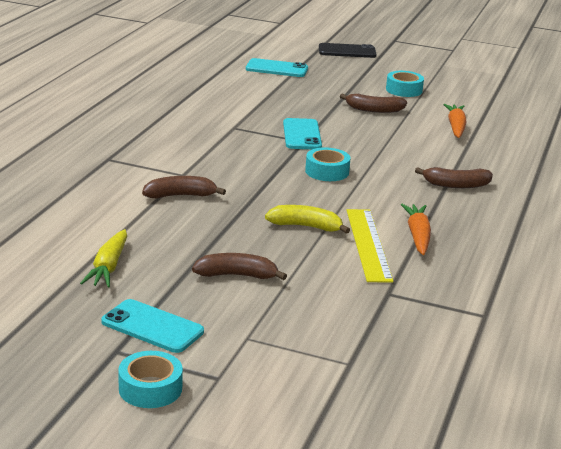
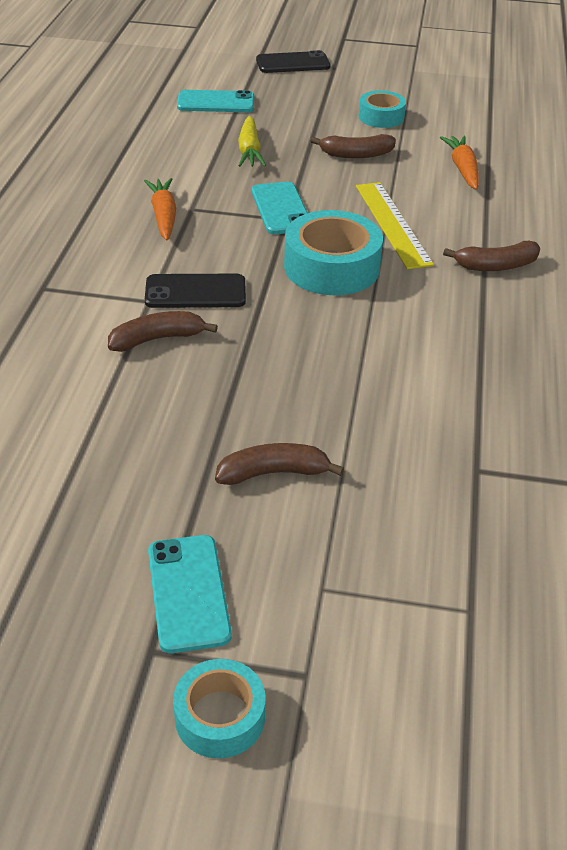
camera: 10 degrees left, 15 degrees up
yellow carrot [80,229,127,287] -> yellow carrot moved to [238,116,266,167]
turquoise phone [101,299,204,353] -> turquoise phone turned 60 degrees clockwise [148,535,232,653]
yellow banana [265,205,350,234] -> none
turquoise tape [305,147,350,181] -> turquoise tape [284,210,383,295], size x1.68
yellow ruler [346,209,394,282] -> yellow ruler moved to [356,182,434,269]
orange carrot [401,204,431,255] -> orange carrot moved to [144,178,176,240]
none -> black phone [145,274,246,308]

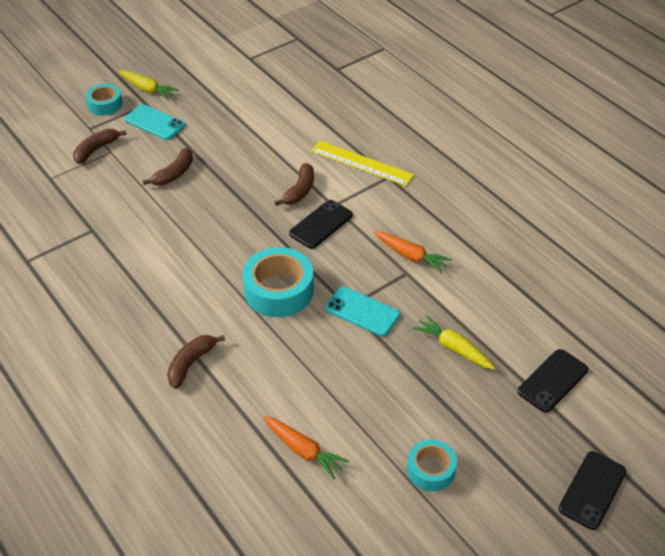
camera: 135 degrees right, 5 degrees up
turquoise phone [177,90,254,112] -> black phone [517,349,588,413]
brown banana [311,134,396,158] -> brown banana moved to [73,129,127,164]
yellow ruler [356,182,434,269] -> yellow ruler moved to [311,141,414,186]
none -> yellow carrot [118,70,179,100]

